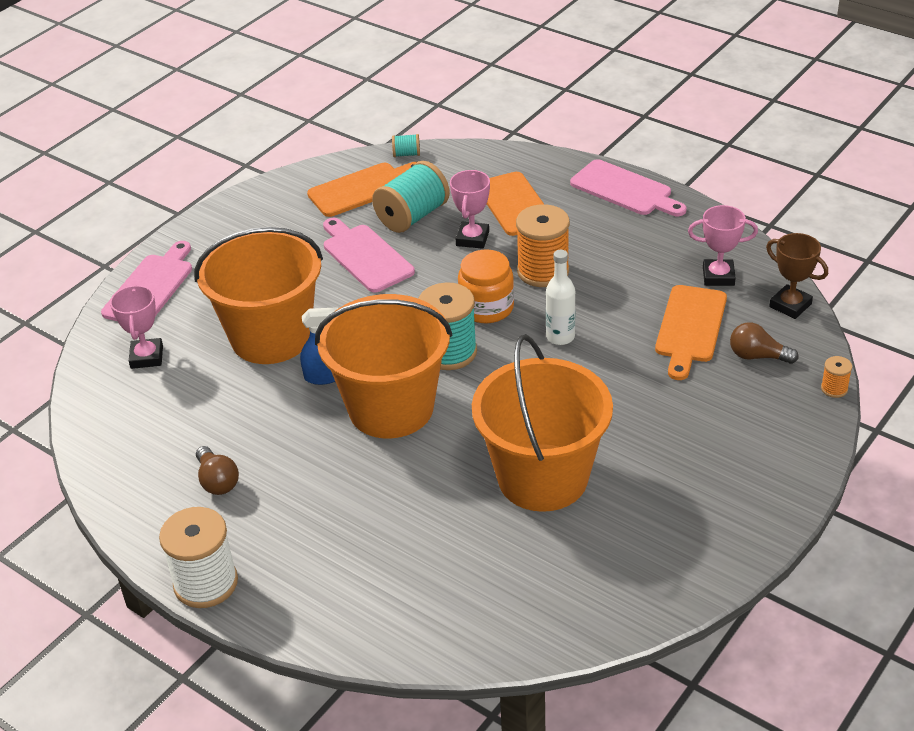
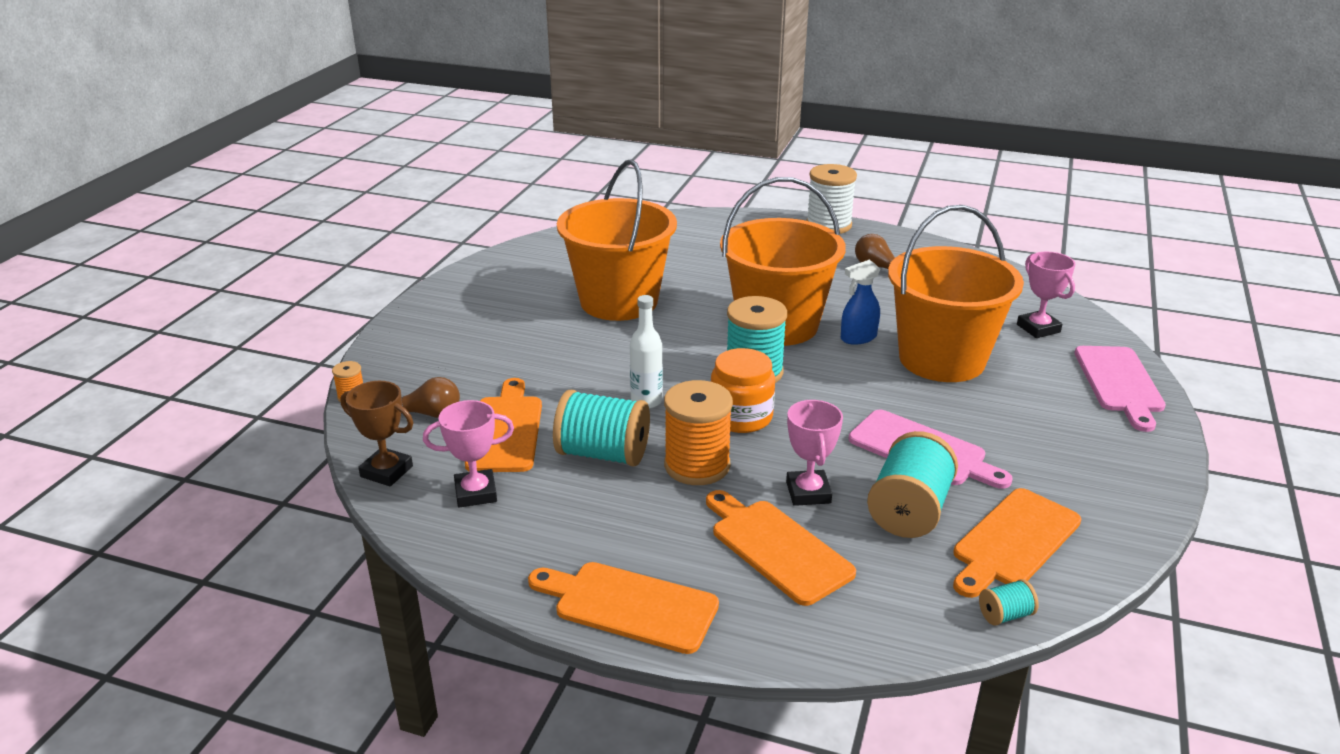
camera: 160 degrees right, 10 degrees down
pink cutting board [570,159,687,216] -> orange cutting board [528,562,719,654]
none -> turquoise spool [553,390,650,467]

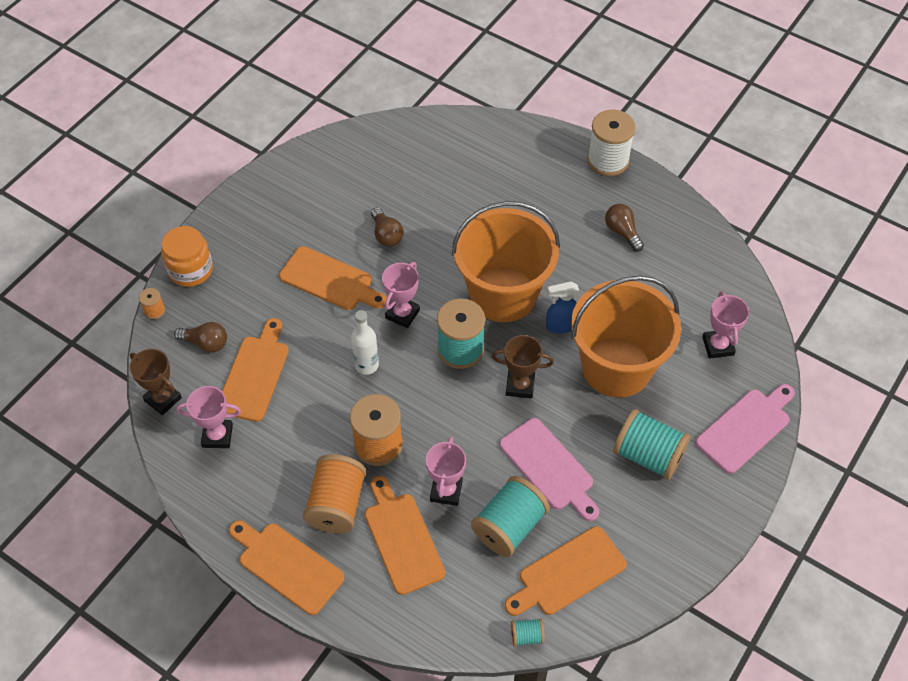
camera: 15 degrees right, 25 degrees up
turquoise spool [553,390,650,467] -> turquoise spool moved to [613,409,690,480]
orange bucket [557,160,677,321] -> brown light bulb [371,207,404,247]
orange jar [711,348,775,433] -> orange jar moved to [161,226,213,287]
pink cutting board [1074,346,1166,432] -> pink cutting board turned 150 degrees counterclockwise [695,384,795,474]
none -> orange cutting board [279,246,387,310]
none -> orange spool [303,454,366,533]
none -> pink trophy [382,262,420,328]
none -> brown trophy [491,335,554,398]

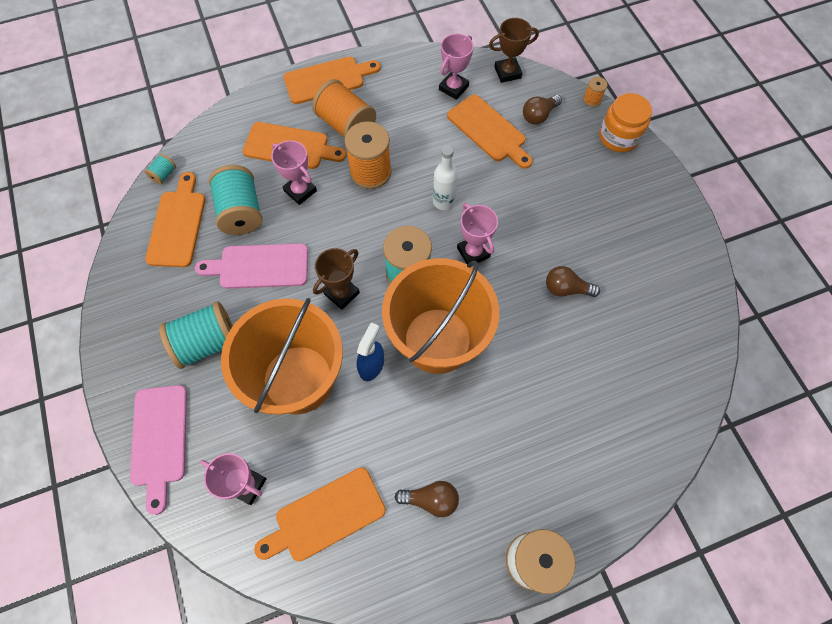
camera: 125 degrees right, 10 degrees up
orange cutting board [279,246,387,310] -> orange cutting board moved to [254,467,386,561]

